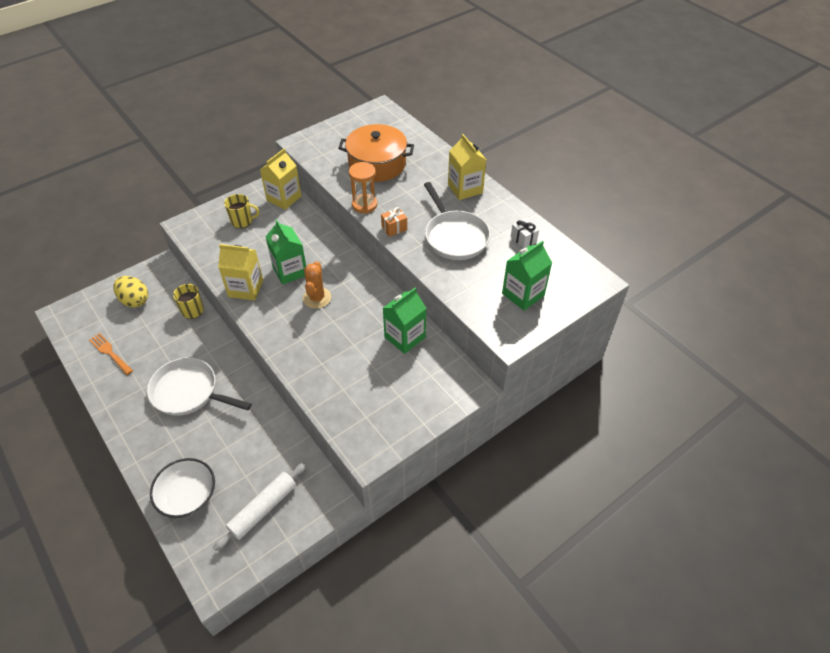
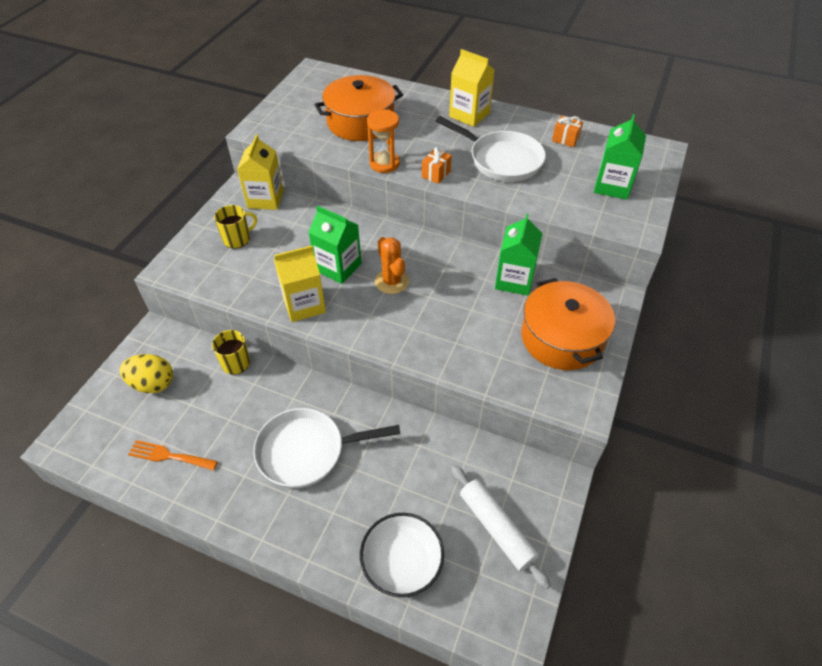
camera: 30 degrees left, 0 degrees up
white rolling pin [213,463,307,551] -> white rolling pin turned 45 degrees counterclockwise [451,465,551,589]
white gift [511,218,539,248] -> orange gift [552,116,583,147]
none -> orange pot [521,278,615,370]

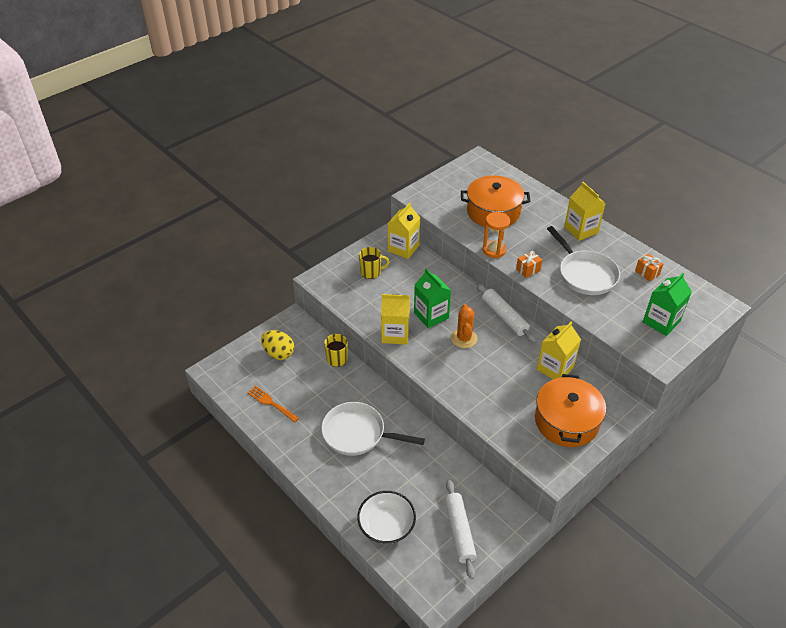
camera: 25 degrees right, 5 degrees down
green carton [495,214,543,296] -> yellow carton [537,322,581,379]
none -> white rolling pin [477,283,536,342]

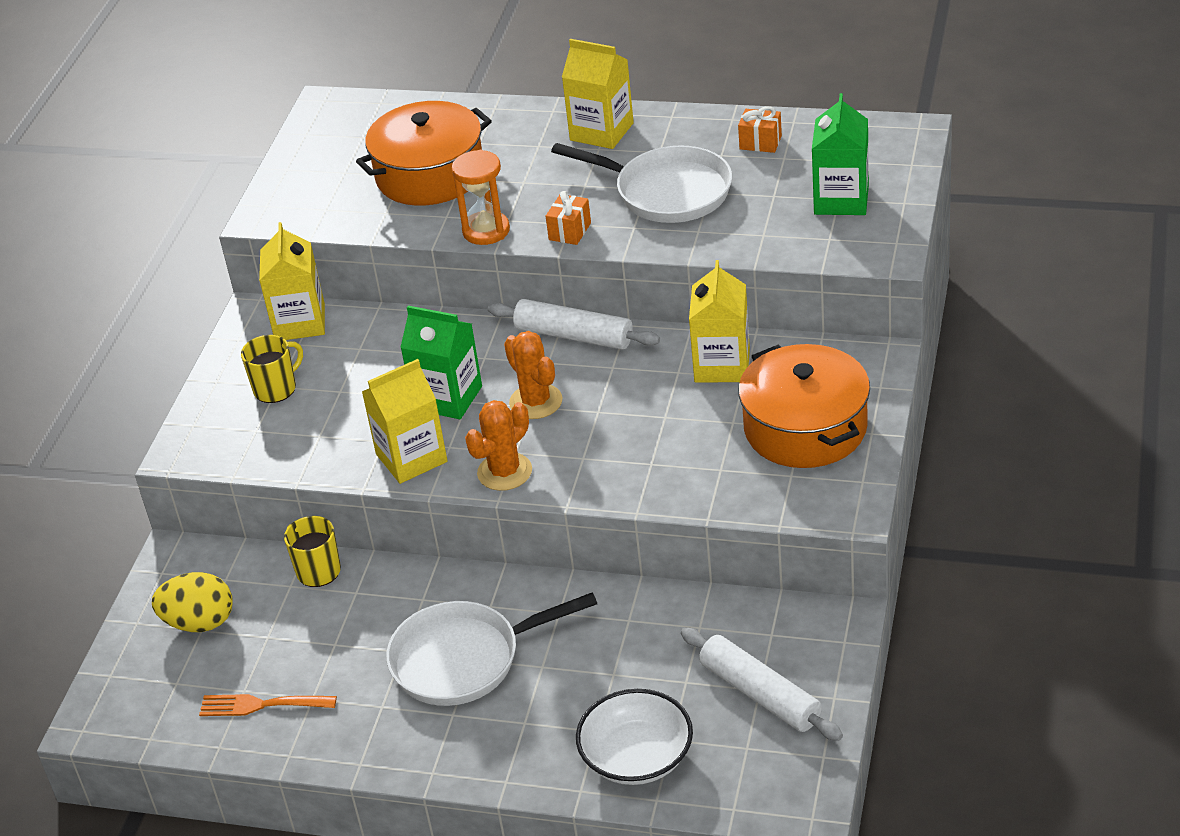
camera: 30 degrees left, 5 degrees down
none -> orange cactus [465,400,532,491]

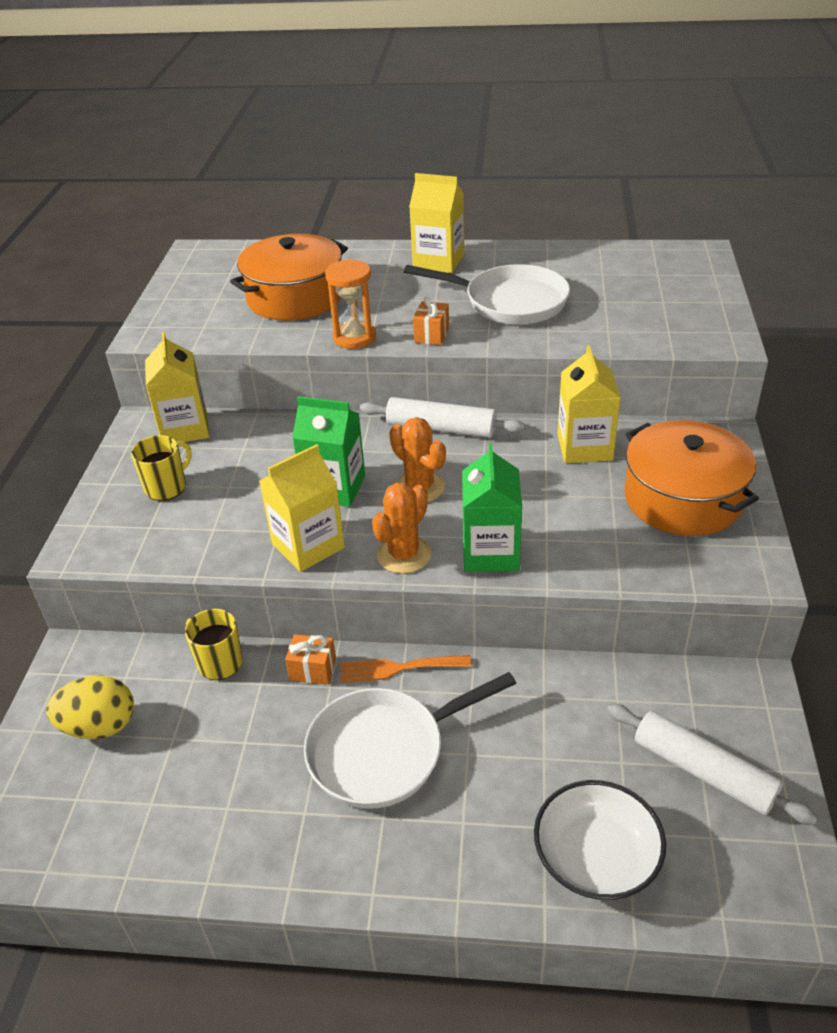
camera: 10 degrees left, 0 degrees up
orange fork [199,694,337,716] -> orange fork moved to [341,655,472,683]
orange gift [738,106,782,153] -> orange gift moved to [285,634,336,685]
green carton [812,93,869,215] -> green carton moved to [462,444,522,572]

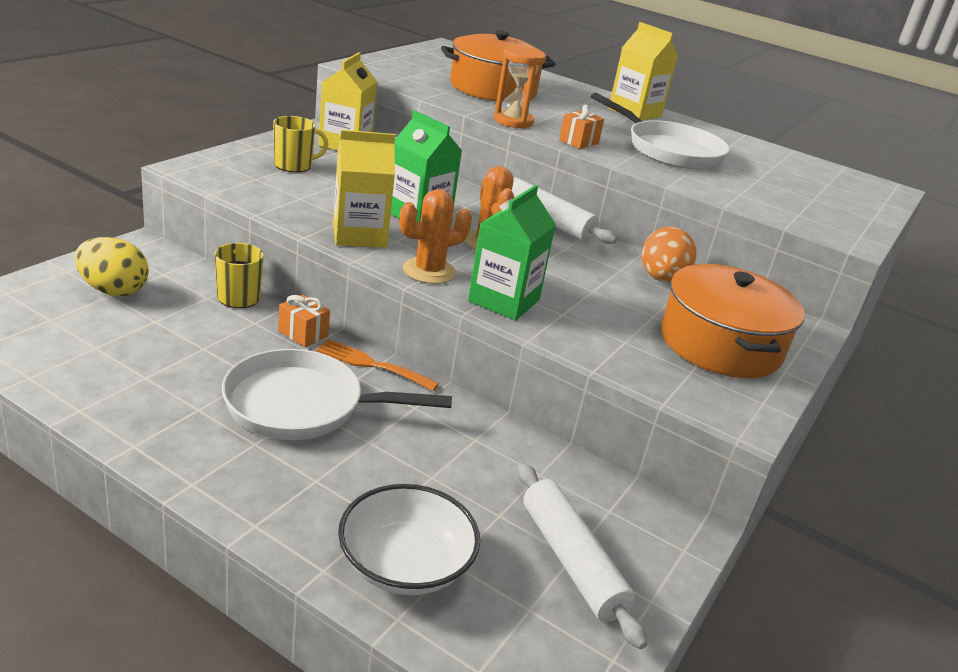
camera: 20 degrees right, 10 degrees down
yellow carton [557,345,621,463] -> orange egg [642,227,696,282]

